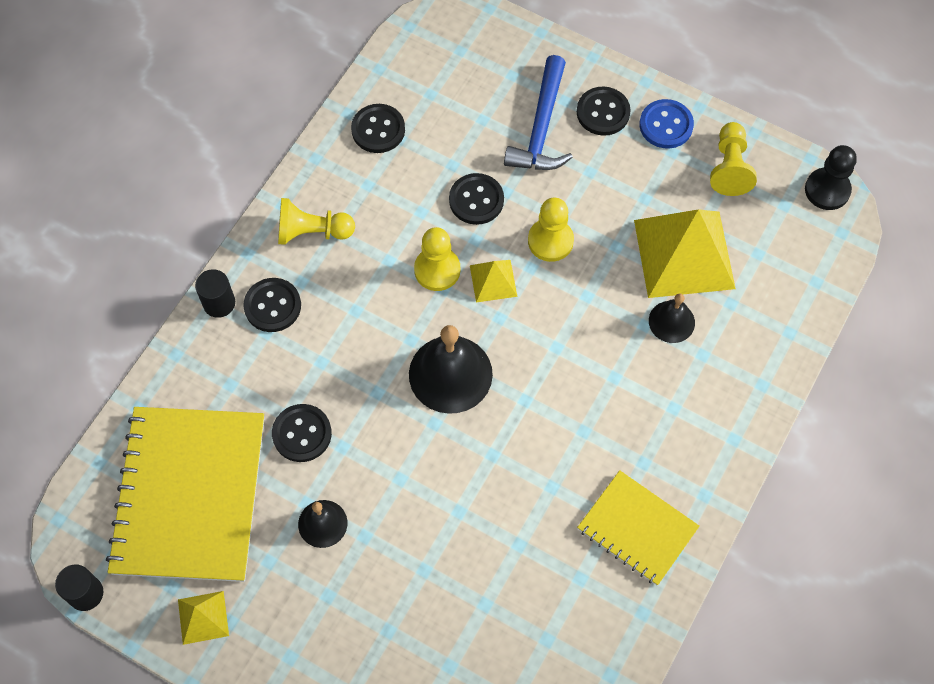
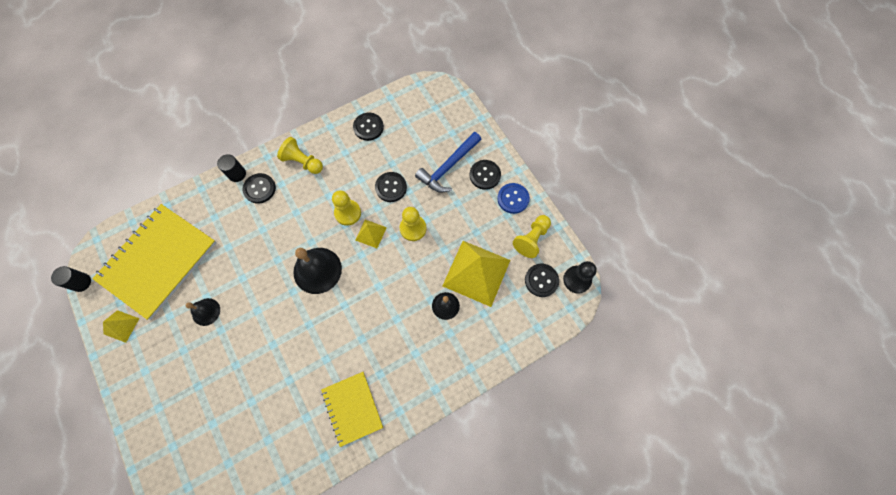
camera: 30 degrees right, 5 degrees up
black button [272,404,332,462] -> black button moved to [525,264,559,297]

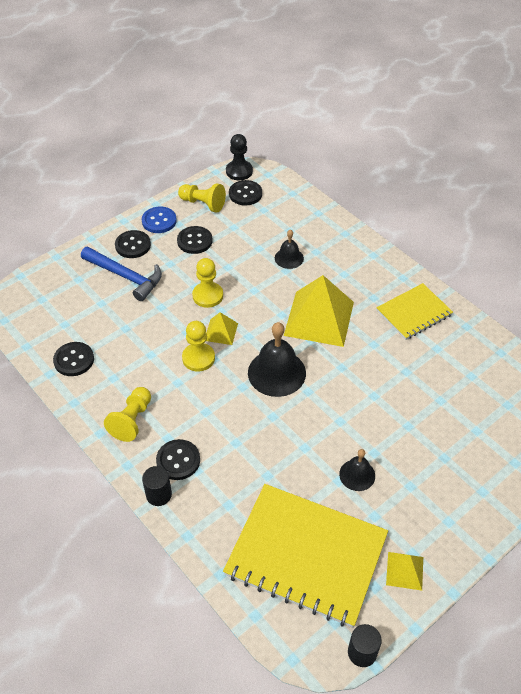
camera: 100 degrees left, 20 degrees down
black button [375,172,407,202] -> black button moved to [177,226,213,254]
yellow pyramid [442,241,510,307] -> yellow pyramid moved to [284,275,354,347]

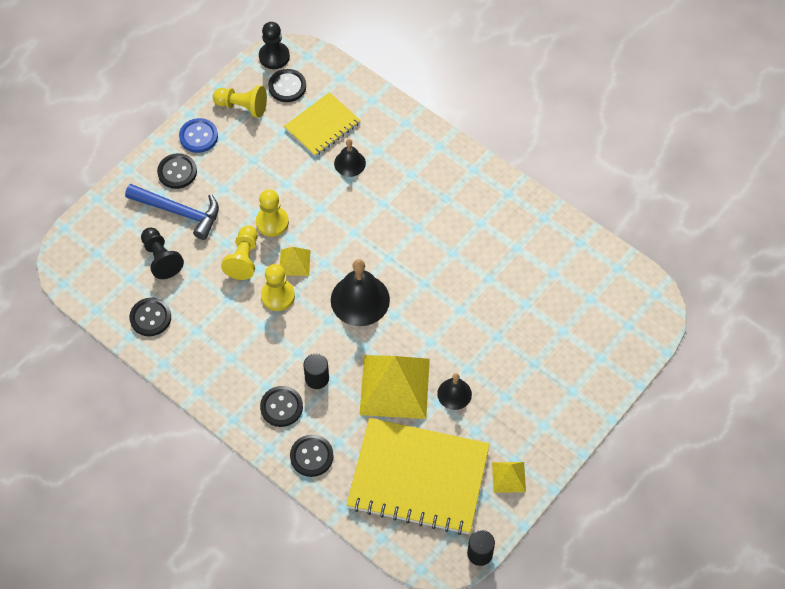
camera: 10 degrees left, 10 degrees up
yellow pawn [104,387,151,442] -> yellow pawn moved to [221,226,258,280]
black cylinder [142,466,172,506] -> black cylinder moved to [303,354,329,389]
black button [177,226,213,254] -> black button moved to [290,435,333,477]
yellow pyramid [284,275,354,347] -> yellow pyramid moved to [359,355,430,419]
yellow notebook [376,283,453,340] -> yellow notebook moved to [284,92,361,157]
none -> black pawn [141,228,184,279]

